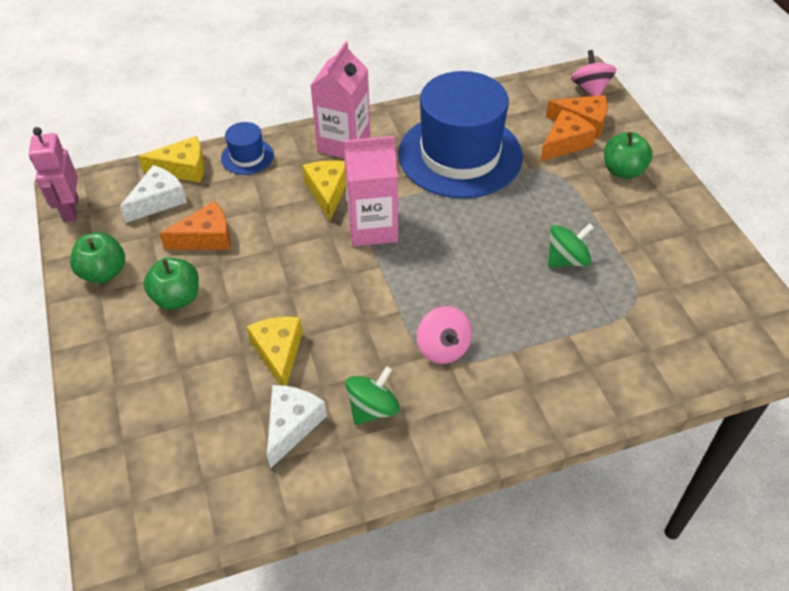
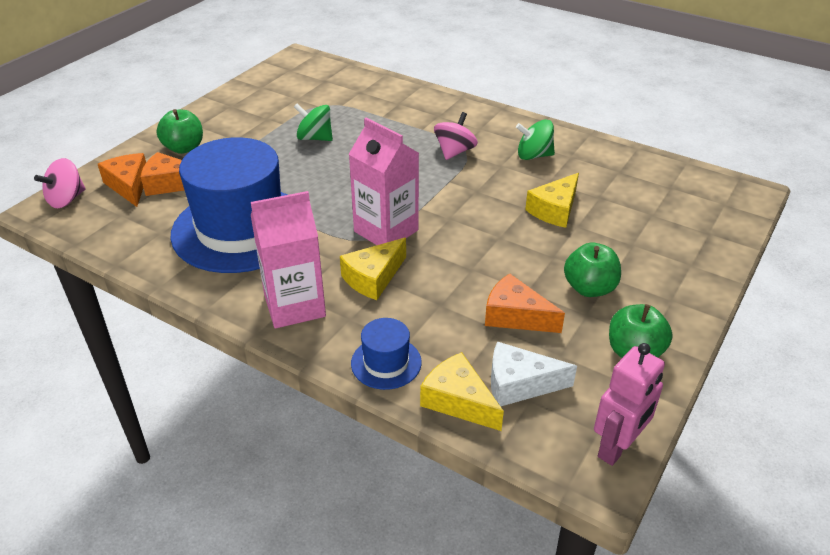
camera: 130 degrees left, 10 degrees down
white cheese [267,385,327,469] -> none

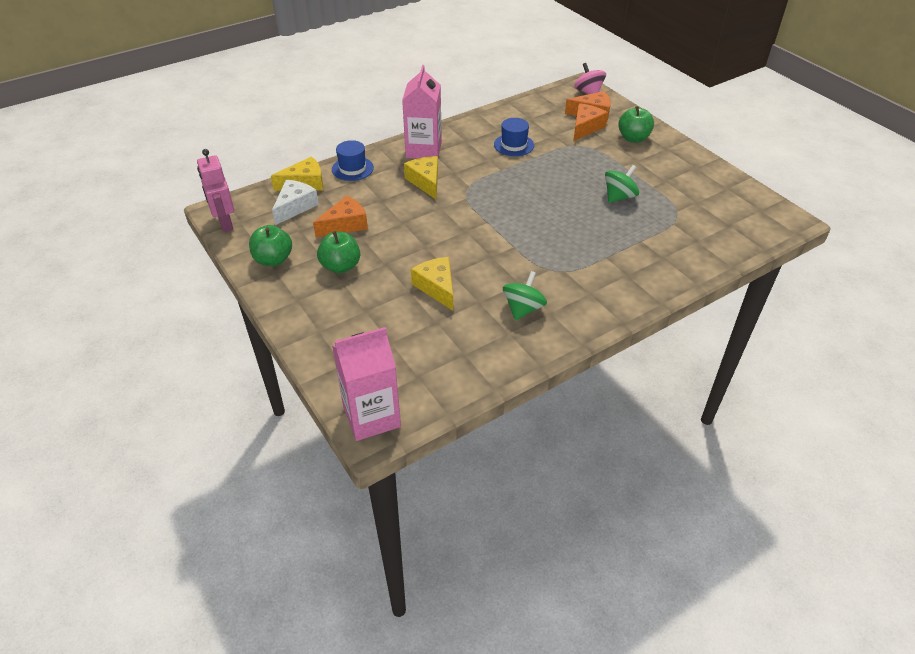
camera: 115 degrees right, 5 degrees up
blue hat [170,137,287,273] -> blue hat [494,118,534,156], size x0.43
pink carton [349,118,419,245] -> pink carton moved to [332,327,401,441]
pink spinning top [434,112,478,160] -> none

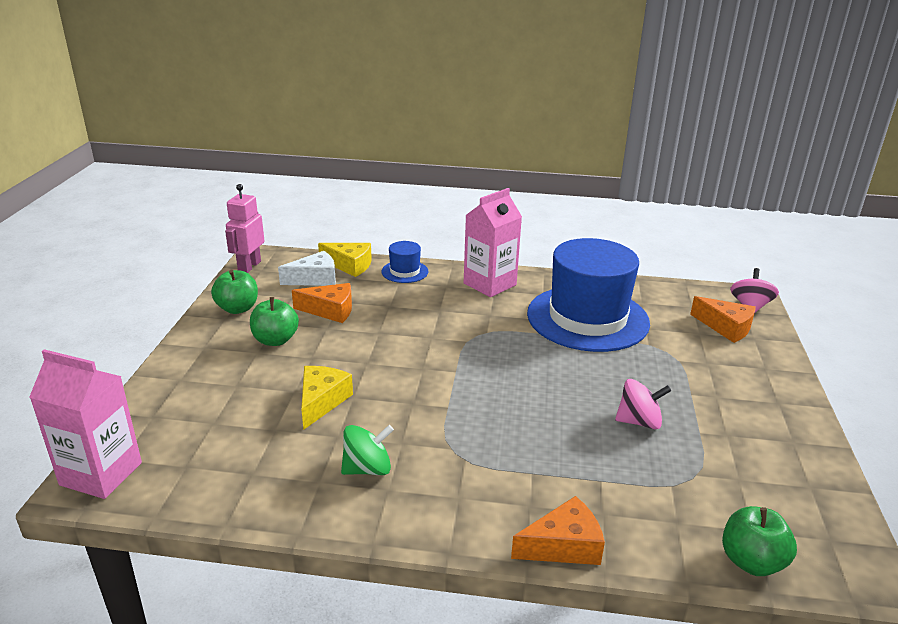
camera: 40 degrees right, 15 degrees down
yellow cheese [404,156,438,199] -> none
blue hat [494,118,534,156] -> blue hat [527,238,650,352], size x2.35
orange cheese [573,103,608,141] -> orange cheese moved to [511,496,605,565]
green spinning top [605,165,639,203] -> pink spinning top [615,379,671,429]
green apple [618,106,654,142] -> green apple moved to [722,506,797,576]

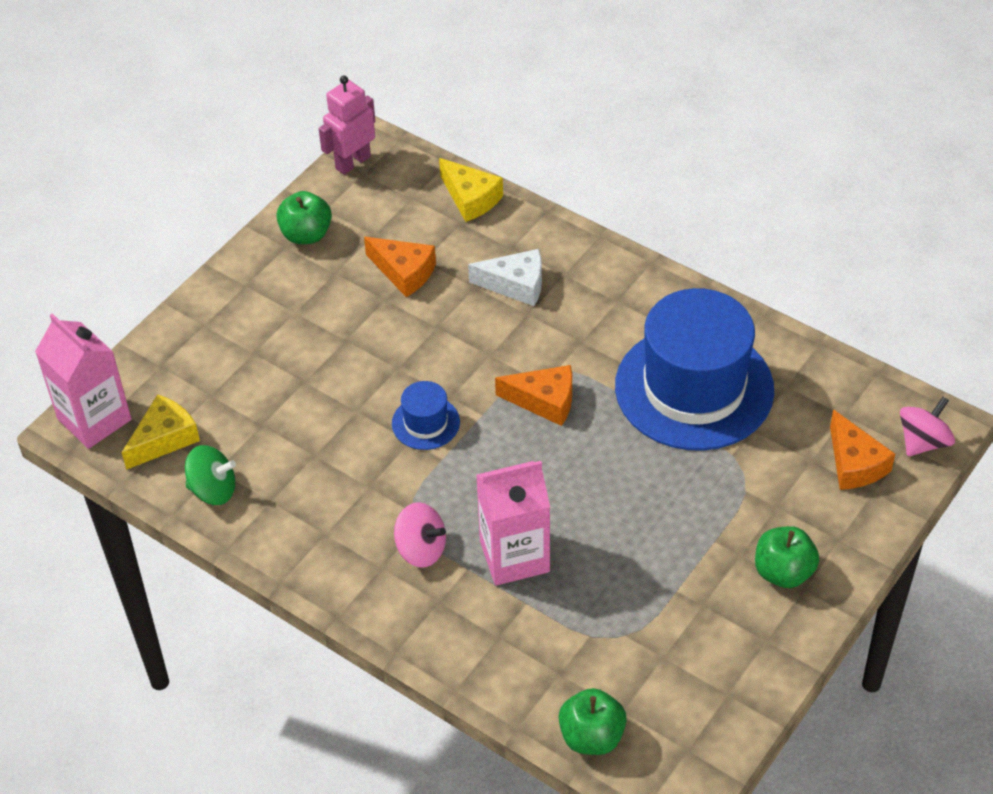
camera: 30 degrees right, 20 degrees up
green apple [250,297,299,346] -> green apple moved to [755,526,819,588]
white cheese [278,251,336,286] -> white cheese moved to [468,249,542,306]
yellow cheese [301,366,353,430] -> yellow cheese moved to [121,394,200,470]
green spinning top [341,425,394,475] -> green spinning top moved to [185,445,236,505]
blue hat [382,241,428,283] -> blue hat moved to [392,381,460,450]
pink carton [464,188,522,297] -> pink carton moved to [476,461,550,585]
orange cheese [511,496,605,565] -> orange cheese moved to [495,365,572,426]
pink spinning top [615,379,671,429] -> pink spinning top moved to [394,502,446,568]

